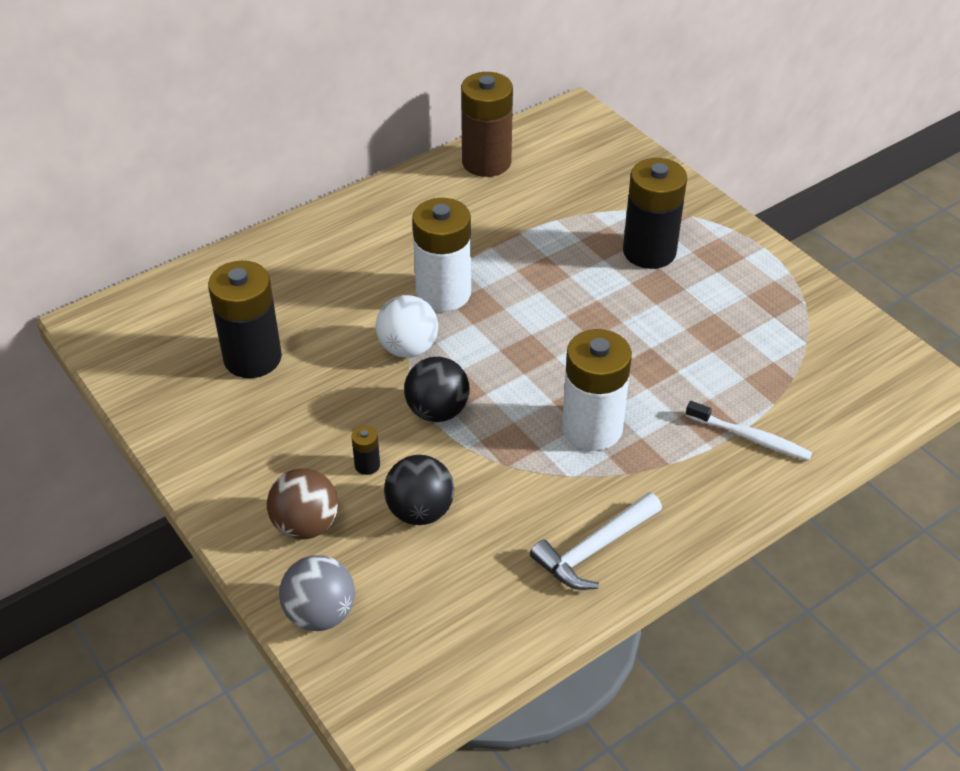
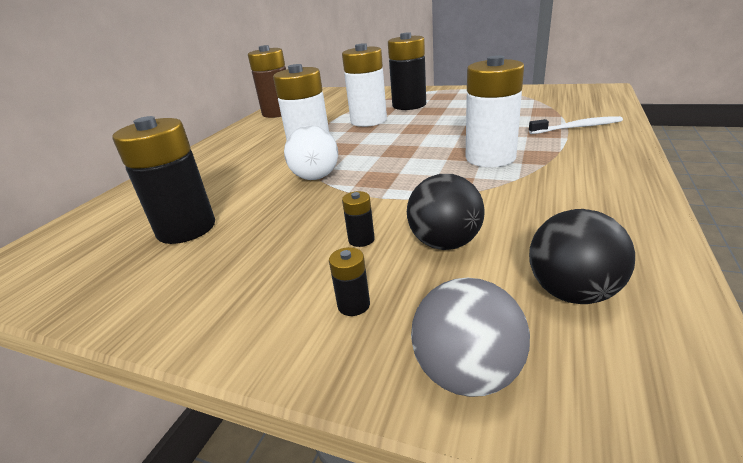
camera: 30 degrees left, 15 degrees down
brown ball [267,468,338,540] -> black battery [329,247,370,316]
black ball [404,357,470,422] -> black ball moved to [529,209,635,304]
white hammer [530,492,662,590] -> none
none -> white battery [342,43,387,127]

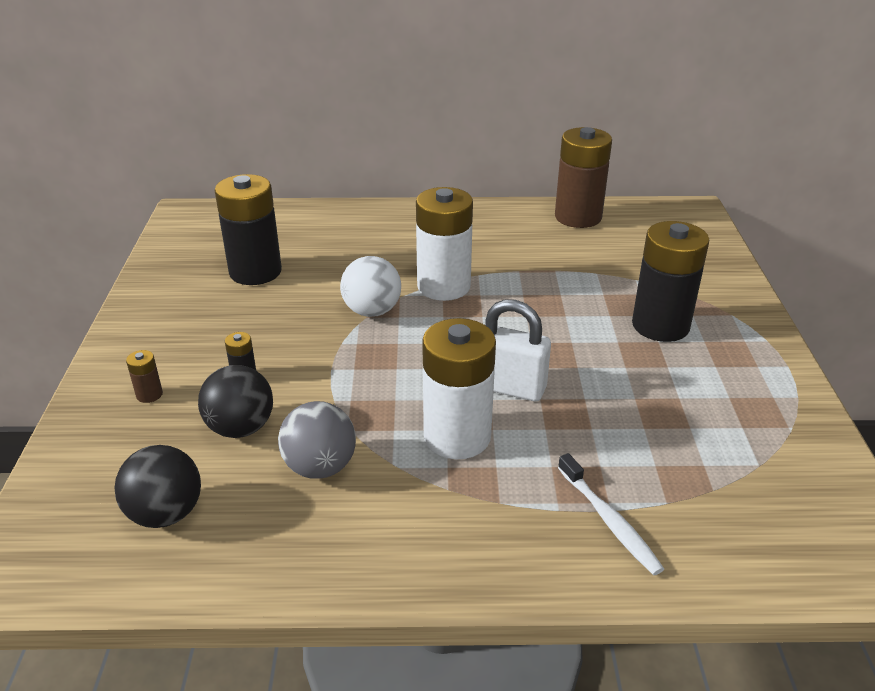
camera: 65 degrees right, 5 degrees up
black battery [329,247,370,316] -> brown battery [126,350,163,403]
white battery [342,43,387,127] -> none
grey ball [411,277,530,397] -> grey ball moved to [278,401,356,479]
none -> white padlock [485,299,551,401]

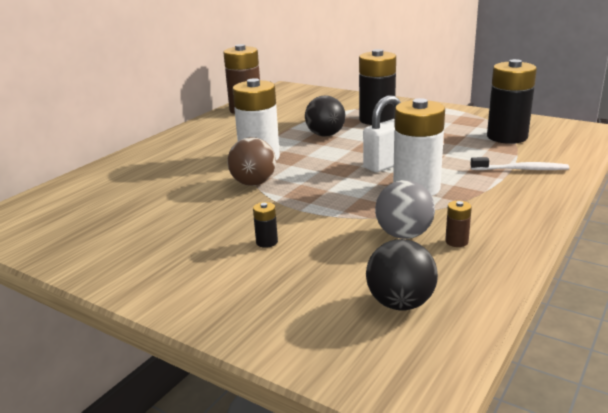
camera: 55 degrees left, 10 degrees down
brown battery [126,350,163,403] -> brown battery moved to [445,201,472,247]
black ball [198,365,273,438] -> black ball moved to [305,95,345,137]
black battery [215,174,282,285] -> black battery moved to [487,59,537,144]
white ball [340,256,401,317] -> brown ball [227,137,276,186]

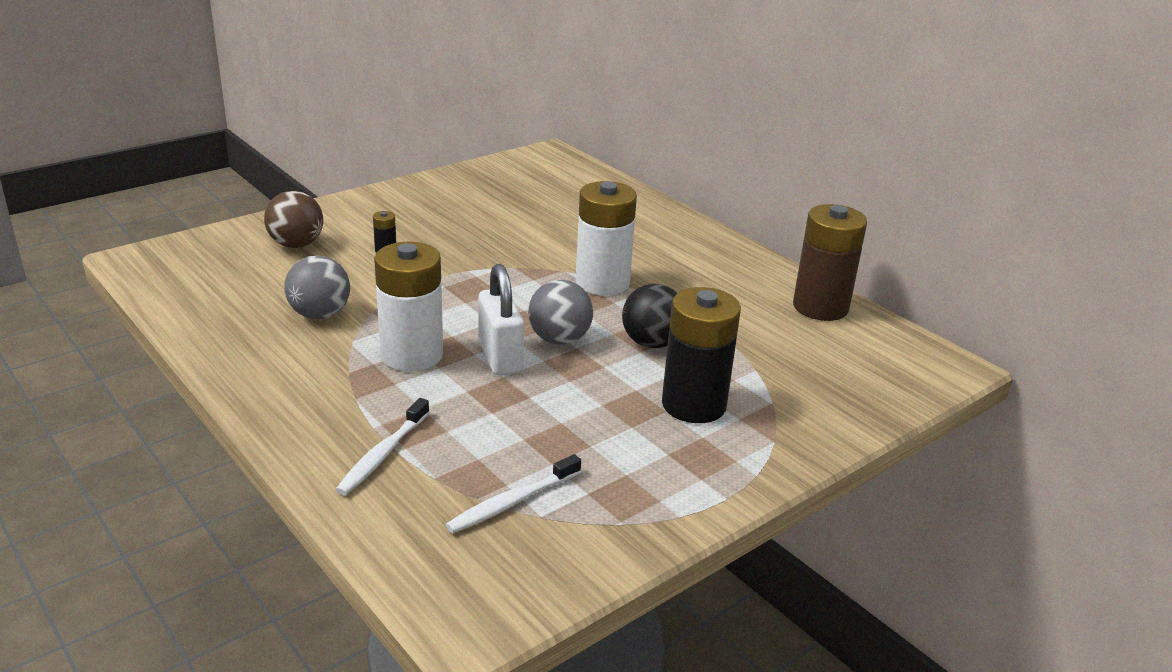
camera: 105 degrees right, 5 degrees up
brown ball [227,137,276,186] -> brown ball moved to [264,191,323,248]
black ball [366,239,438,311] -> none
brown battery [445,201,472,247] -> none
black battery [487,59,537,144] -> white toothbrush [446,454,581,533]
none -> grey ball [528,280,593,345]

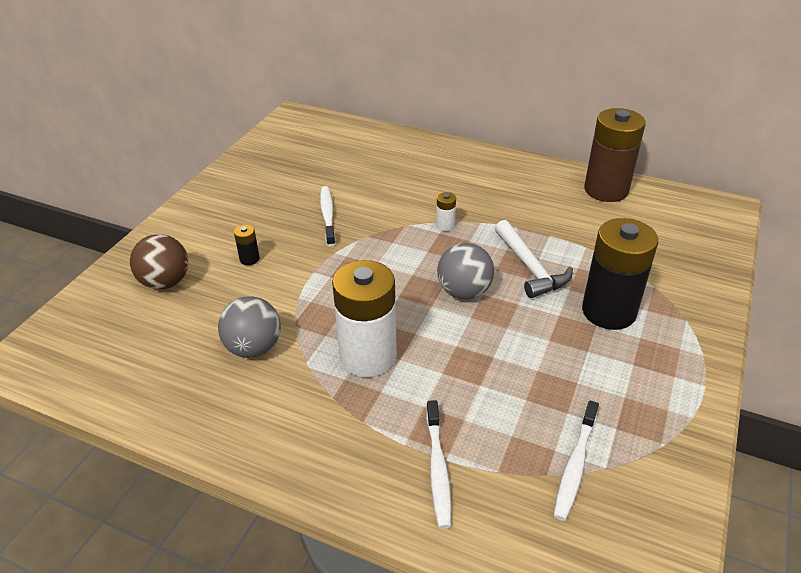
camera: 25 degrees left, 10 degrees up
white padlock [478,264,524,375] -> none
white battery [576,181,637,296] -> white battery [436,192,456,231], size x0.41
black ball [622,284,677,348] -> white hammer [495,220,573,298]
none -> white toothbrush [320,186,336,246]

